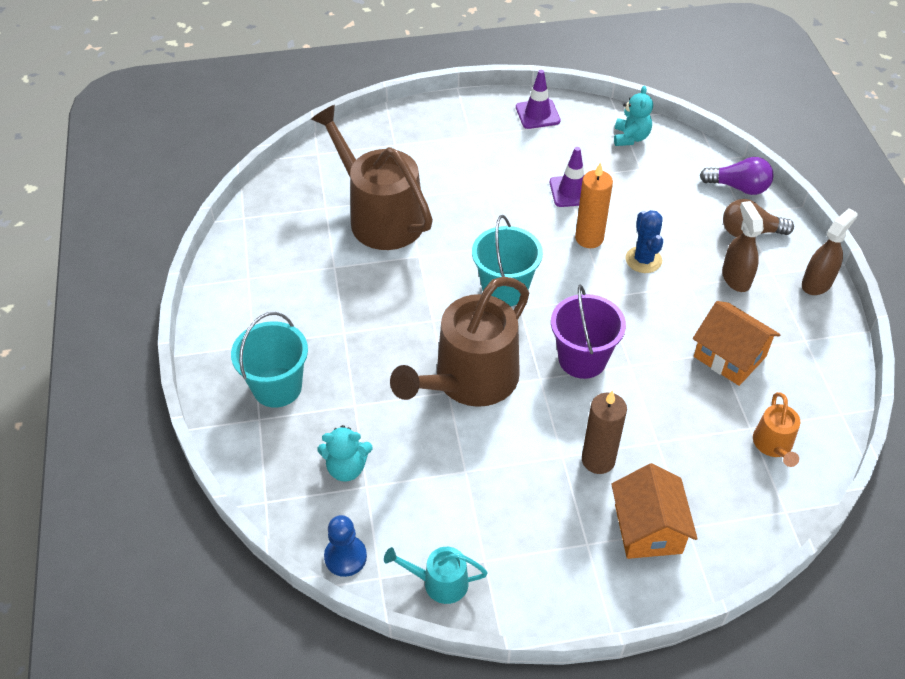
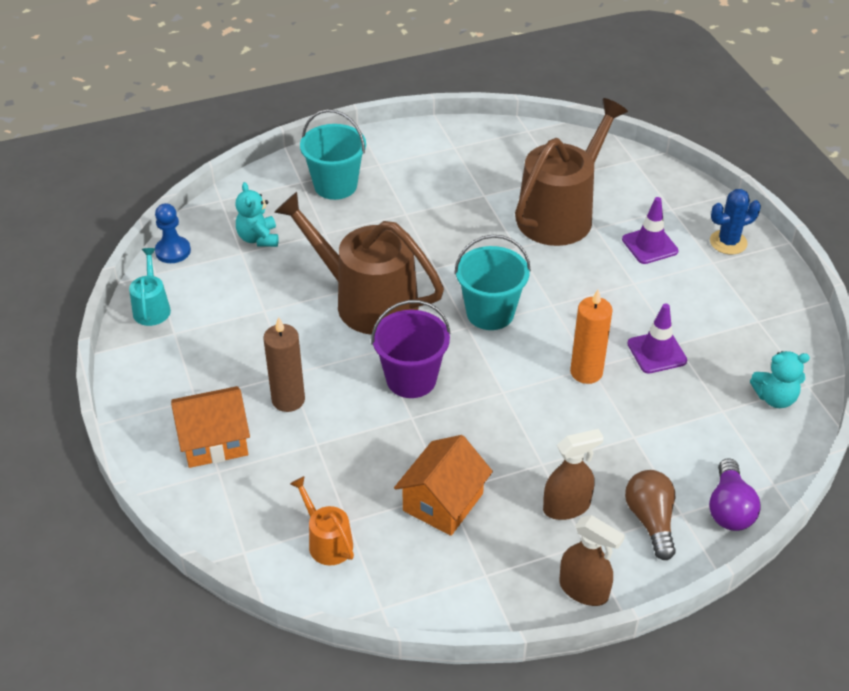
camera: 80 degrees right, 5 degrees down
purple traffic cone [516,70,561,129] -> purple traffic cone moved to [622,197,679,264]
blue cactus [626,210,663,273] -> blue cactus moved to [710,189,761,255]
orange watering can [753,392,800,467] -> orange watering can turned 60 degrees clockwise [290,476,354,566]

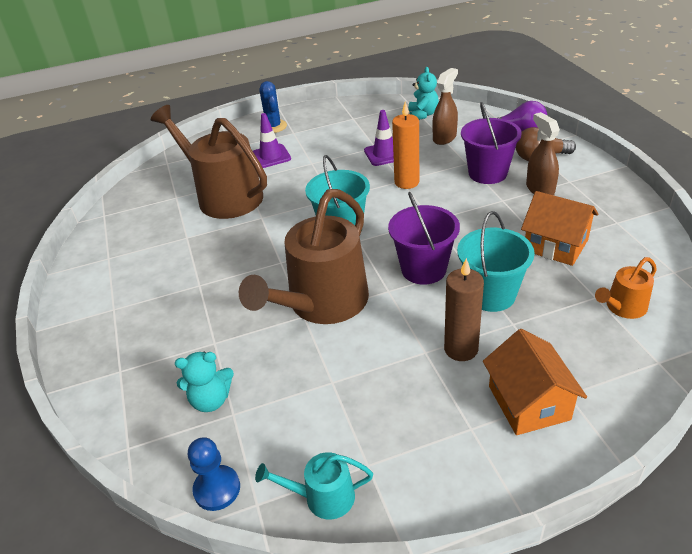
camera: 85 degrees left, 5 degrees down
turquoise bucket [300,109,366,200] -> turquoise bucket moved to [457,211,535,312]
brown spray bottle [559,515,625,606] -> brown spray bottle moved to [432,68,458,145]
none -> purple bucket [461,102,522,184]

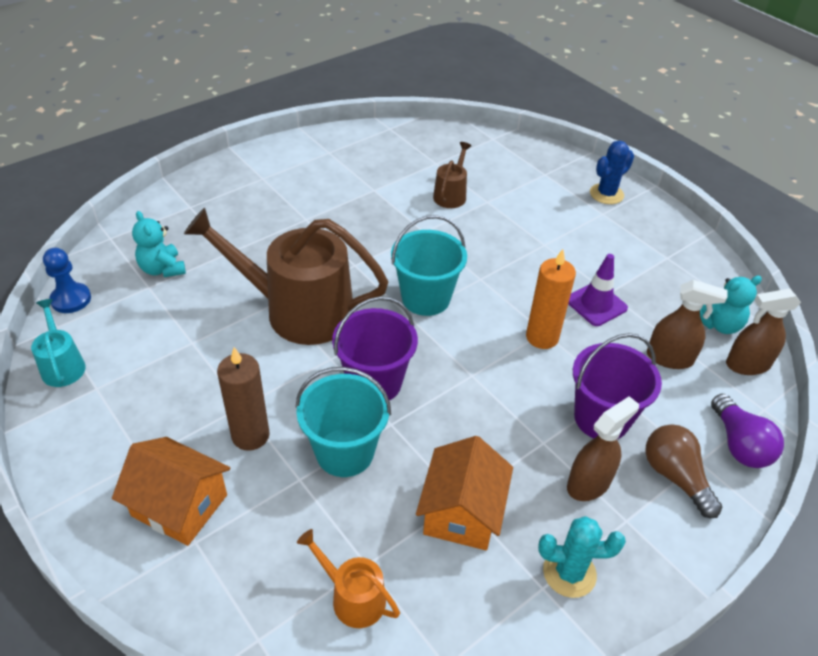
camera: 65 degrees right, 5 degrees up
brown watering can [151,105,267,219] -> brown watering can [433,142,471,208], size x0.46
purple traffic cone [253,113,291,168] -> none
orange house [483,329,587,435] -> orange house turned 60 degrees clockwise [112,437,230,546]
none -> turquoise cactus [538,516,626,598]
none -> brown spray bottle [726,289,801,375]

